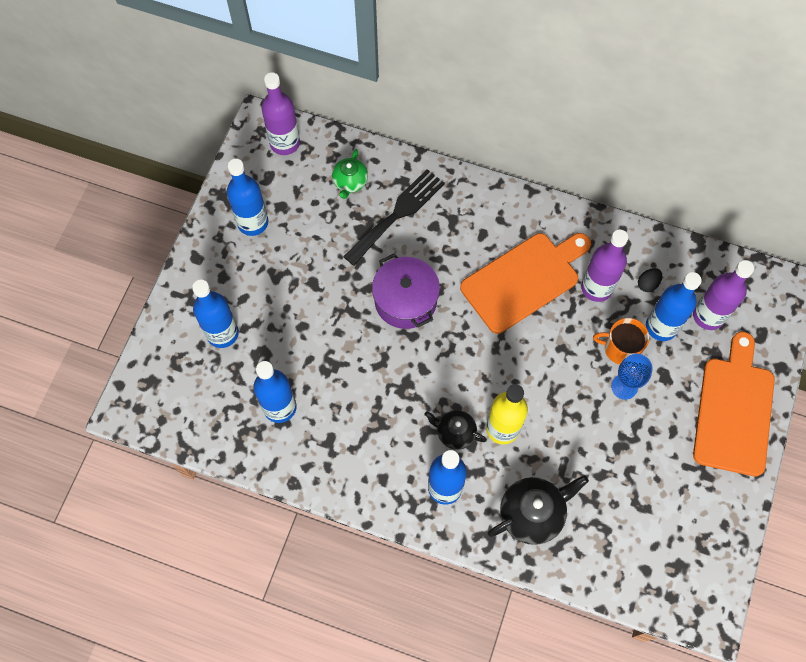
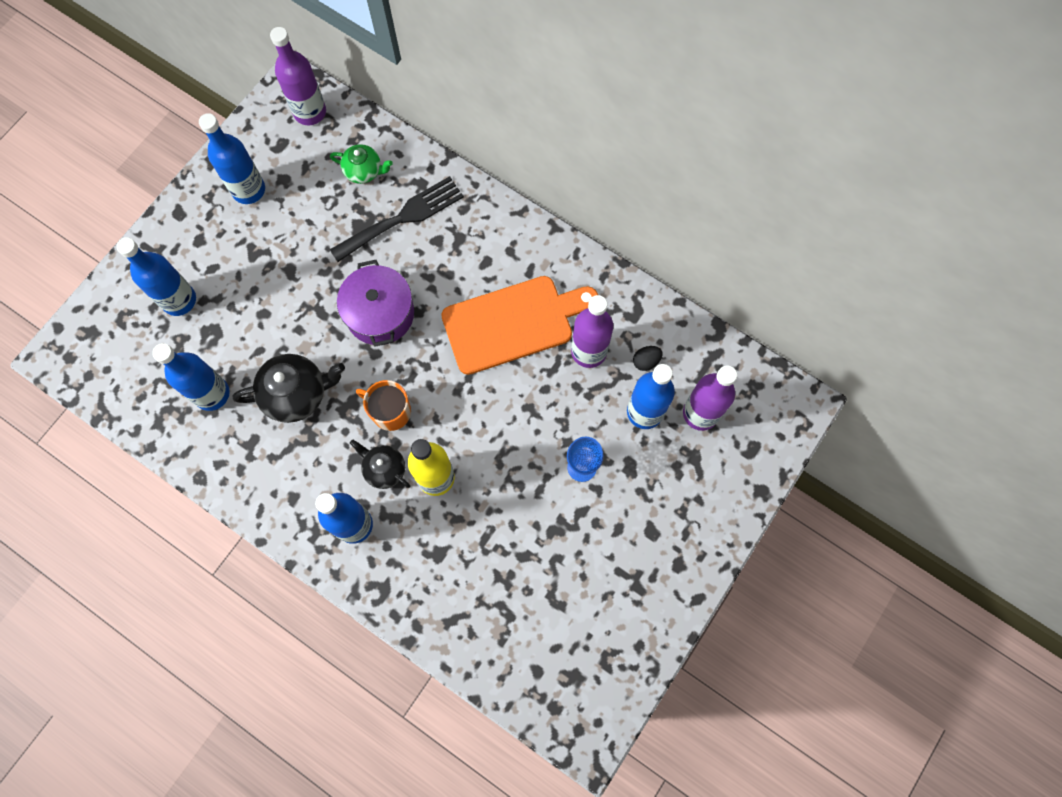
camera: 15 degrees right, 5 degrees up
green teapot [332,149,368,199] -> green teapot turned 105 degrees counterclockwise [330,144,393,184]
black teapot [488,475,589,545] -> black teapot moved to [233,354,345,423]
orange mug [593,318,649,365] -> orange mug moved to [356,380,411,431]
orange cutting board [693,332,775,476] -> none

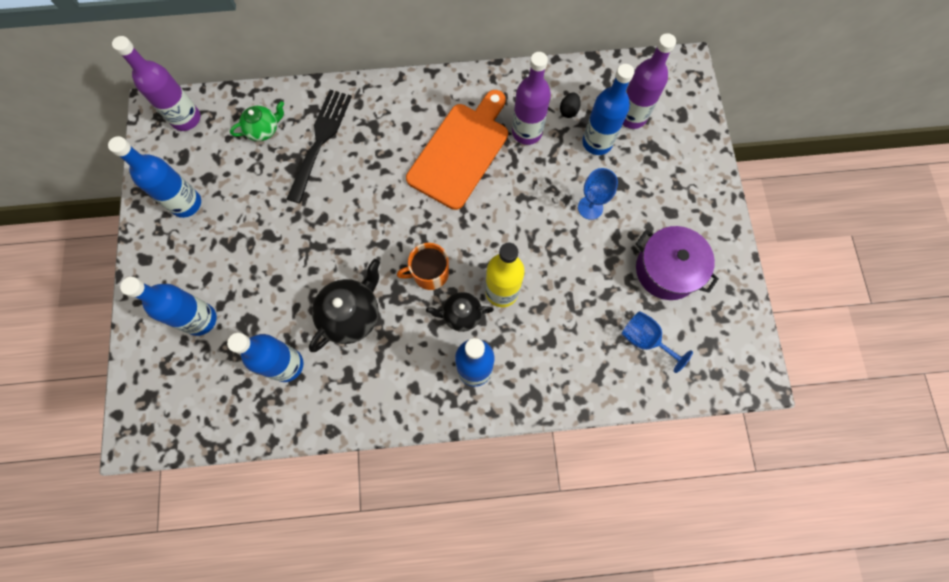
camera: 40 degrees left, 0 degrees up
purple pot [337,260,414,347] -> purple pot moved to [636,226,719,300]
none -> blue goblet [622,311,693,373]

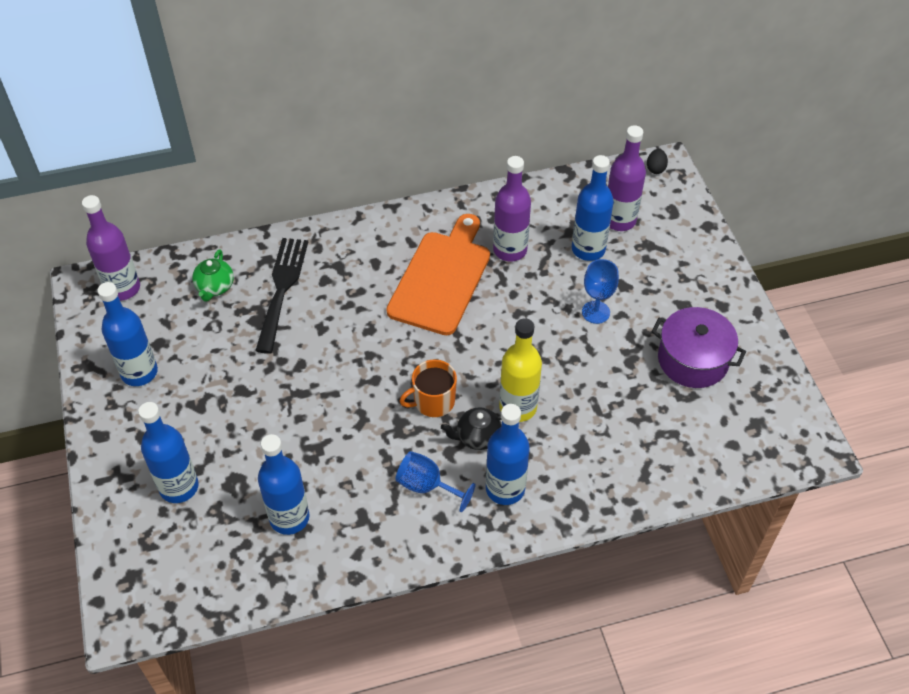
camera: 10 degrees left, 20 degrees down
green teapot [230,101,284,141] -> green teapot turned 135 degrees clockwise [192,249,234,302]
black teapot [309,259,380,352] -> none
black egg [560,92,581,118] -> black egg moved to [647,149,668,174]
blue goblet [622,311,693,373] -> blue goblet moved to [396,451,476,513]

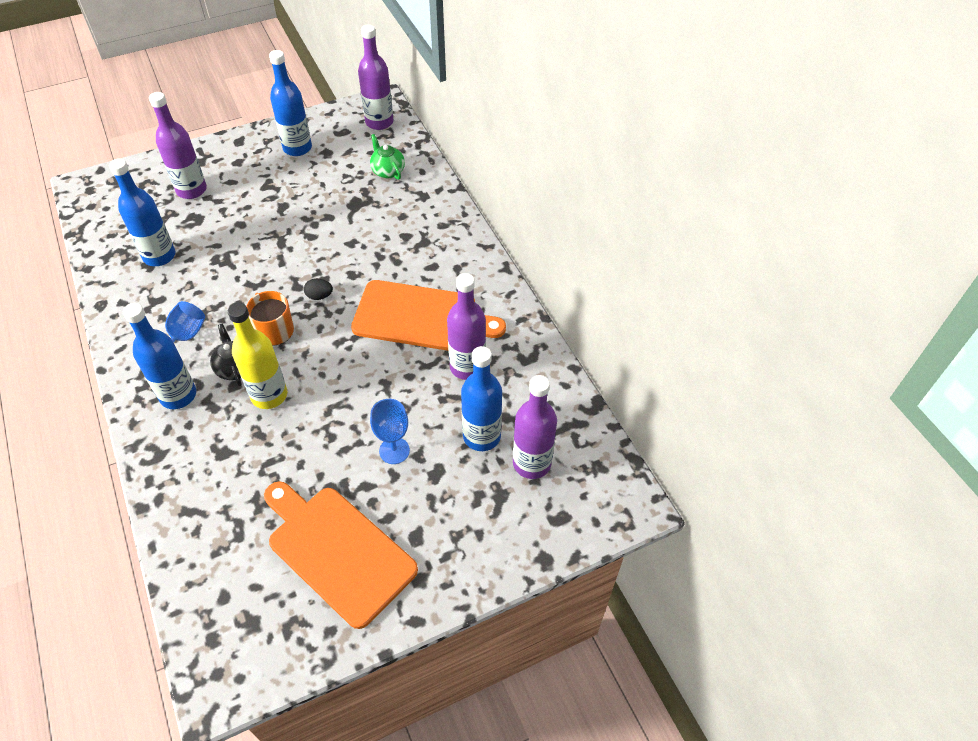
camera: 80 degrees right, 0 degrees up
blue bottle [138,402,199,503] -> purple bottle [149,92,207,199]
green teapot [192,249,234,302] -> green teapot turned 60 degrees clockwise [370,134,405,180]
black fork [255,238,308,354] -> none
black egg [647,149,668,174] -> black egg moved to [304,278,333,300]
purple pot [652,307,746,388] -> orange cutting board [264,481,418,629]

